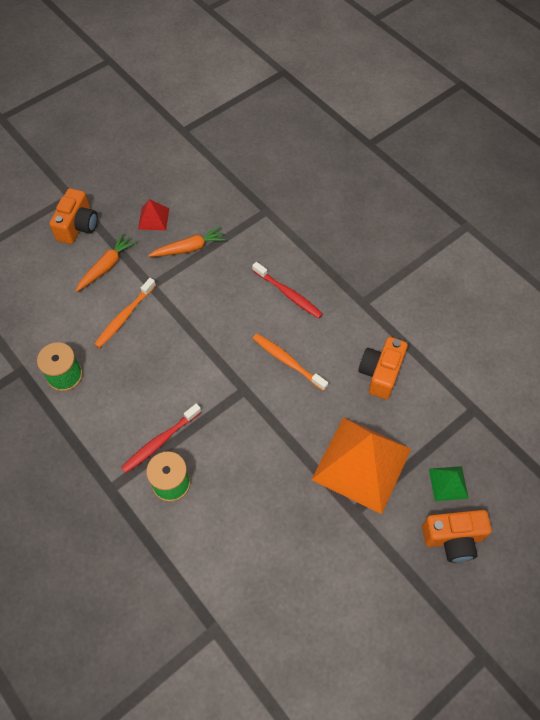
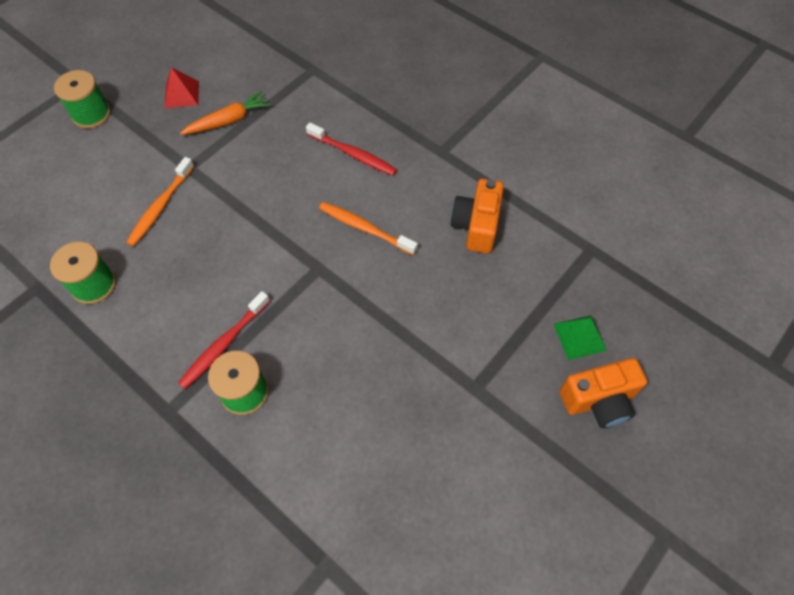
camera: 10 degrees left, 0 degrees up
orange camera [49,188,98,244] -> green spool [54,70,111,129]
orange carrot [76,233,136,292] -> none
orange pyramid [311,417,411,514] -> none

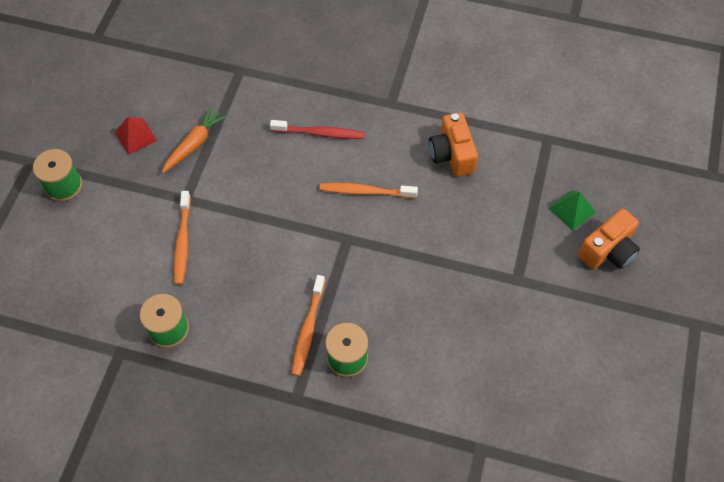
camera: 25 degrees left, 0 degrees up
red toothbrush [178,291,270,389] -> orange toothbrush [292,275,325,376]

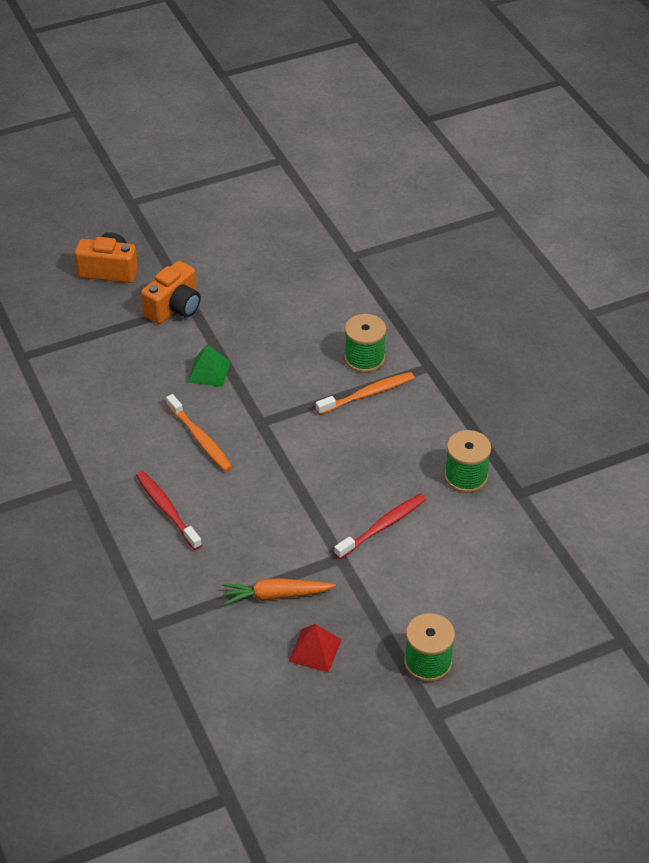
camera: 130 degrees left, 15 degrees down
orange toothbrush [174,191,191,285] -> red toothbrush [334,494,426,559]
orange camera [429,113,478,177] -> orange camera moved to [141,261,201,324]
green pyramid [549,190,596,231] -> green pyramid moved to [187,345,231,387]

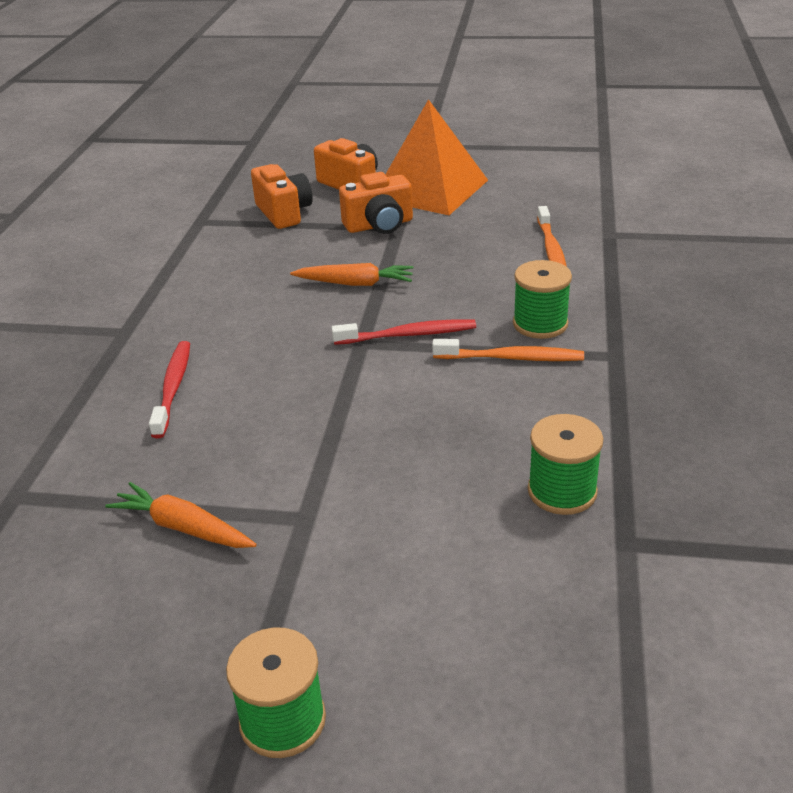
camera: 35 degrees right, 10 degrees down
orange toothbrush [166,394,232,471] -> orange toothbrush moved to [537,206,567,267]
green pyramid [187,345,231,387] -> orange carrot [290,263,414,286]
red pyramid [288,624,342,673] -> none
red toothbrush [334,494,426,559] -> red toothbrush moved to [331,320,476,345]
none -> orange camera [251,164,313,229]
none -> orange pyramid [385,99,488,215]

